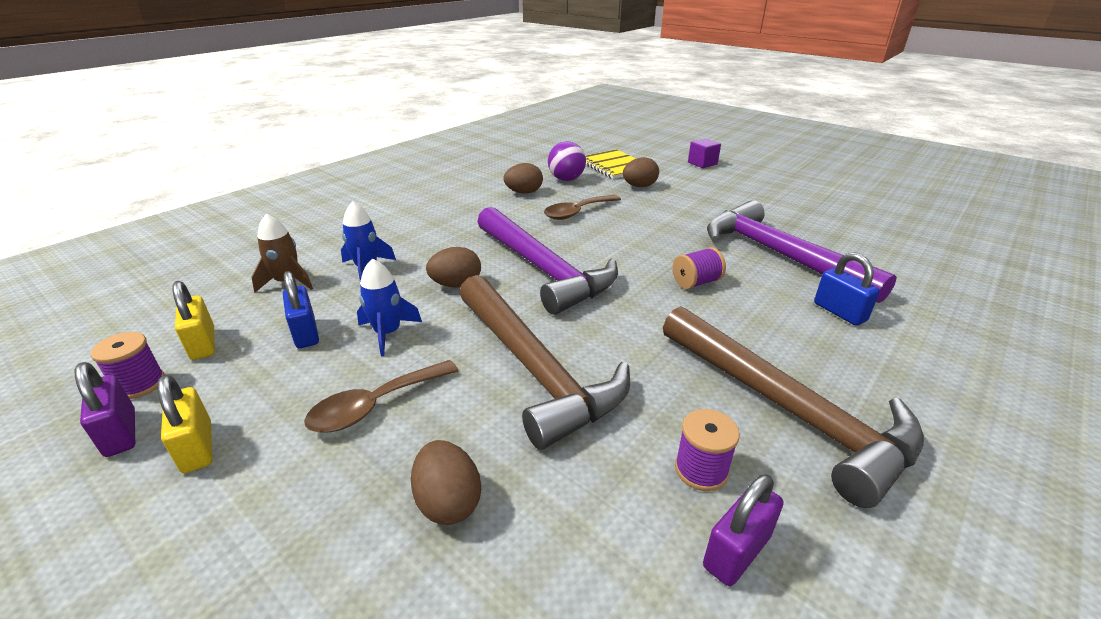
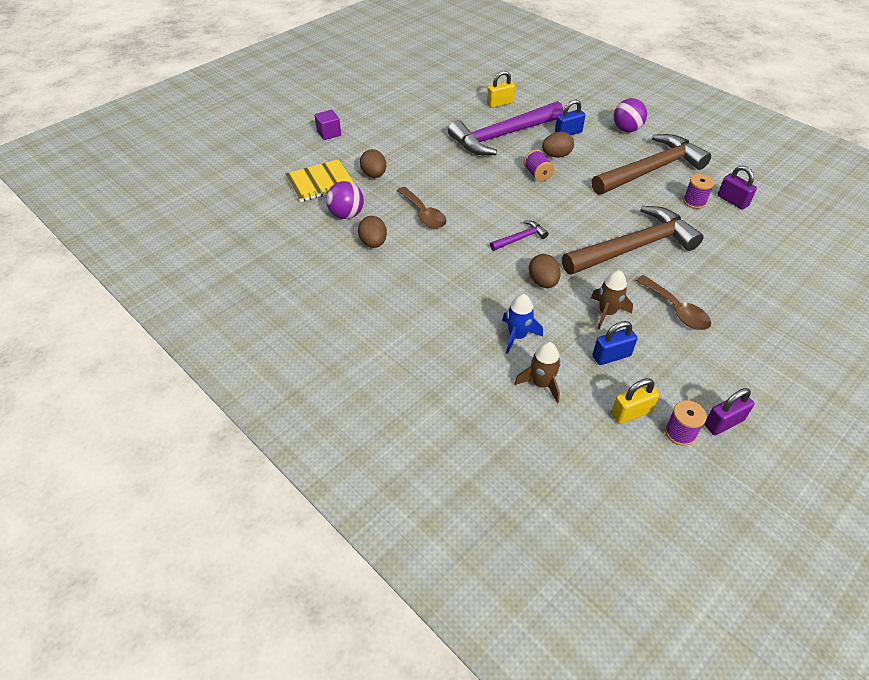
camera: 85 degrees left, 15 degrees up
yellow padlock [157,375,212,473] -> yellow padlock moved to [487,71,515,108]
blue rocket [357,258,422,356] -> brown rocket [591,270,633,329]
brown egg [411,440,481,525] -> brown egg moved to [542,132,574,158]
purple hammer [477,207,618,315] -> purple hammer [490,221,549,251], size x0.43
none -> purple ball [614,98,647,132]

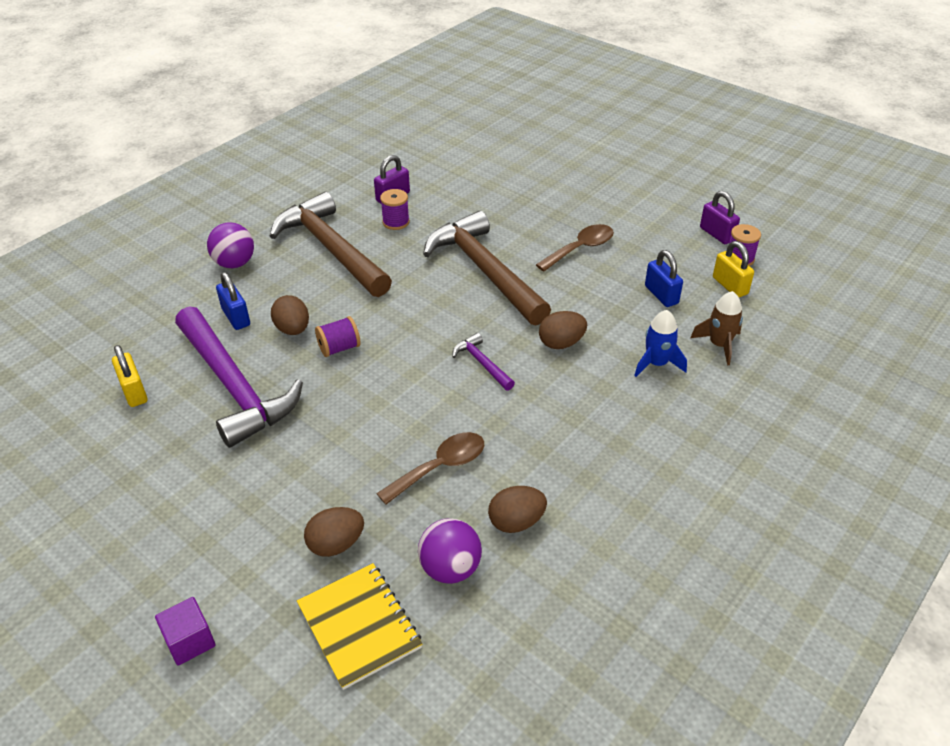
camera: 95 degrees left, 5 degrees down
brown rocket [591,270,633,329] -> none

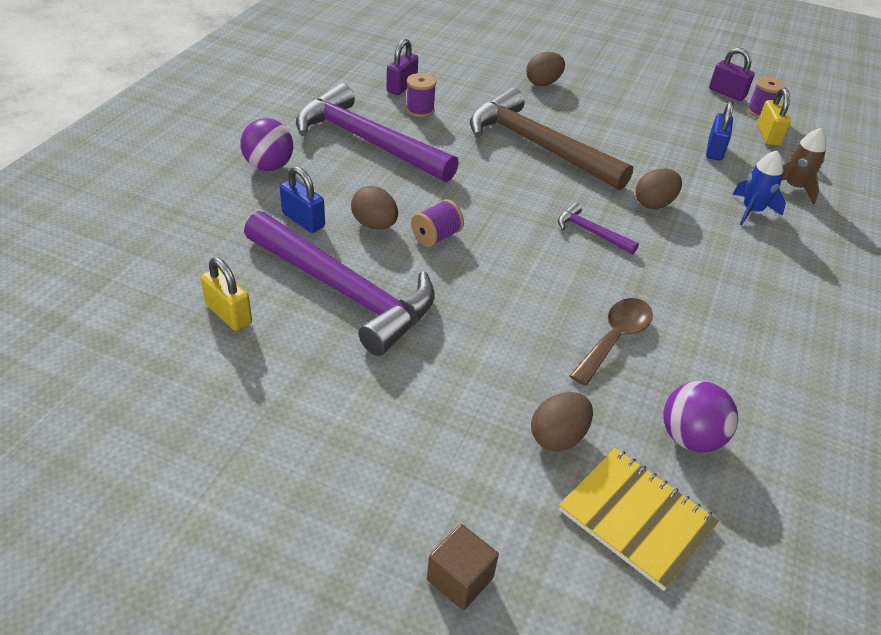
camera: 20 degrees left, 0 degrees up
purple cube [155,597,216,665] -> brown cube [427,524,499,610]
brown hammer [270,192,392,297] -> purple hammer [296,83,459,182]
brown egg [488,486,547,533] -> brown egg moved to [526,52,565,86]
brown spoon [536,224,614,271] -> none
blue padlock [645,250,683,307] -> blue padlock turned 60 degrees clockwise [706,101,734,161]
yellow padlock [713,241,754,297] -> yellow padlock turned 45 degrees clockwise [757,88,791,146]

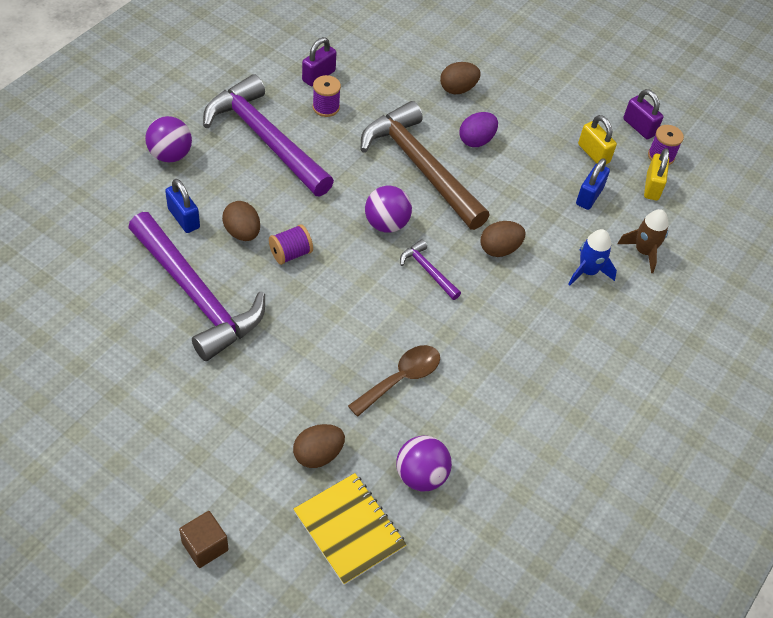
camera: 10 degrees right, 10 degrees up
yellow padlock [200,257,252,331] -> yellow padlock moved to [578,115,617,164]
none -> purple ball [365,186,412,233]
none -> purple egg [459,112,498,147]

